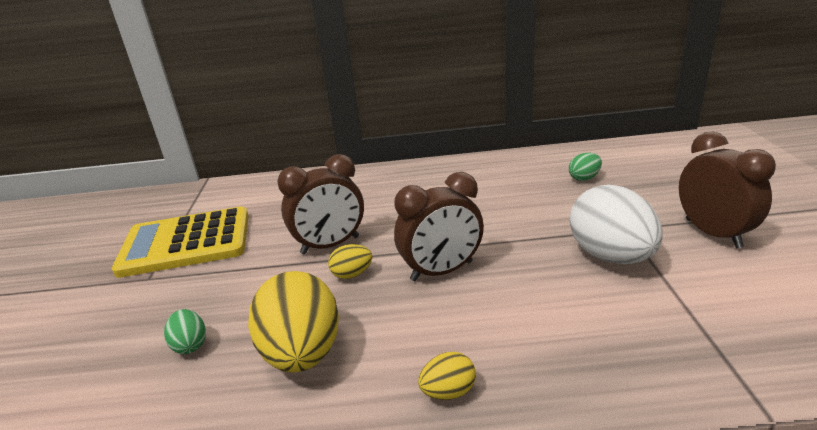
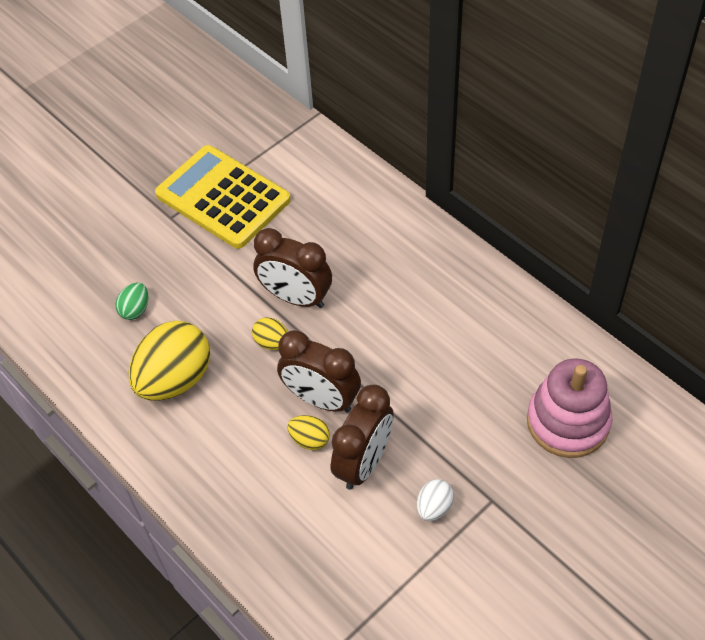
camera: 50 degrees right, 25 degrees up
yellow egg [418,352,476,400] -> yellow egg moved to [287,415,330,450]
green egg [569,153,602,181] -> pink stacking toy [527,358,612,458]
white egg [570,185,662,264] -> white egg [417,479,454,521], size x0.46
brown clock [679,132,776,248] -> brown clock moved to [331,385,394,490]

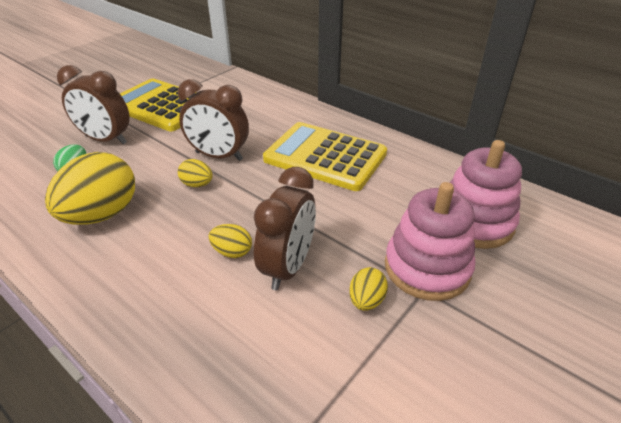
camera: 10 degrees left, 15 degrees down
brown clock [277,330,361,412] -> brown clock moved to [57,65,130,144]
white egg [417,479,454,521] -> yellow egg [349,267,388,310]
none -> yellow calculator [263,122,387,191]
none -> pink stacking toy [385,182,475,301]

